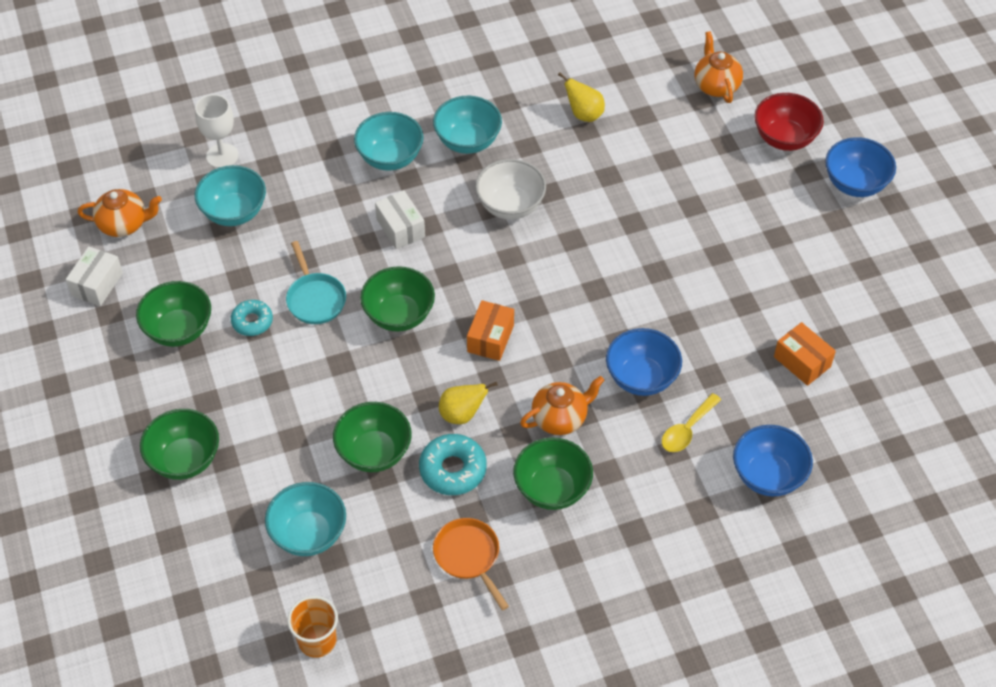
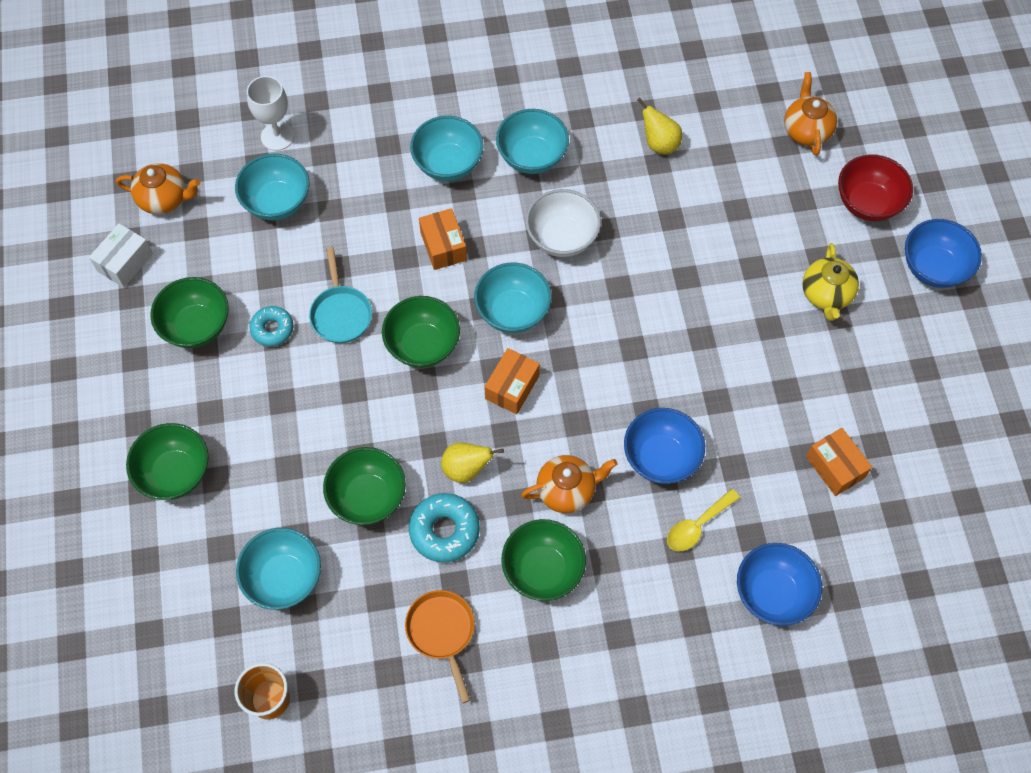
camera: 10 degrees right, 10 degrees up
white box [375,190,425,249] -> orange box [419,208,467,270]
none -> turquoise bowl [474,263,551,333]
none -> yellow teapot [802,243,859,321]

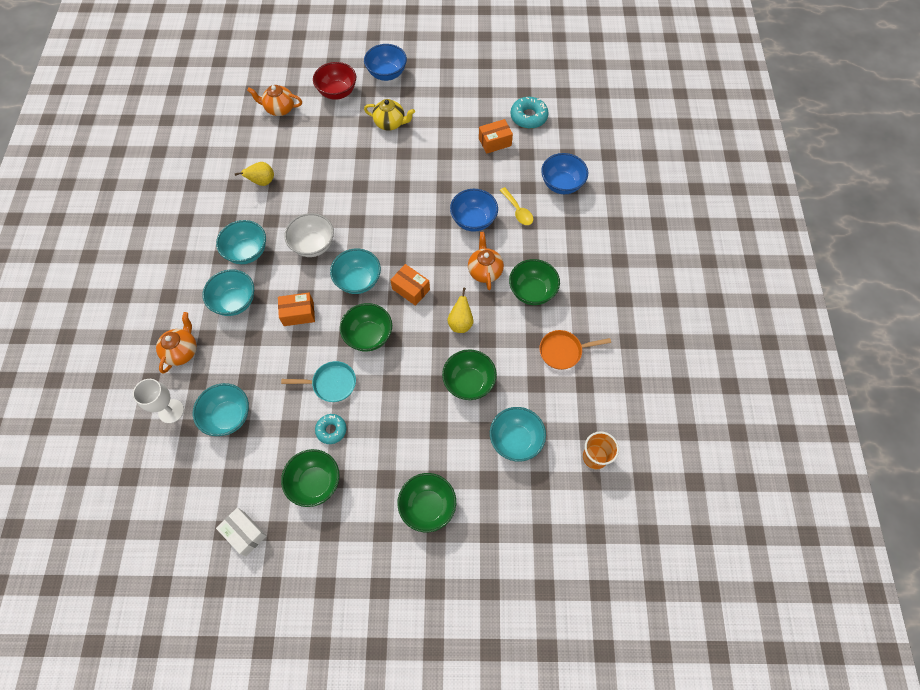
camera: 80 degrees left, 0 degrees up
orange teapot [116,163,200,214] -> orange teapot moved to [156,312,197,374]
turquoise donut [409,493,480,562] -> turquoise donut moved to [510,97,549,129]

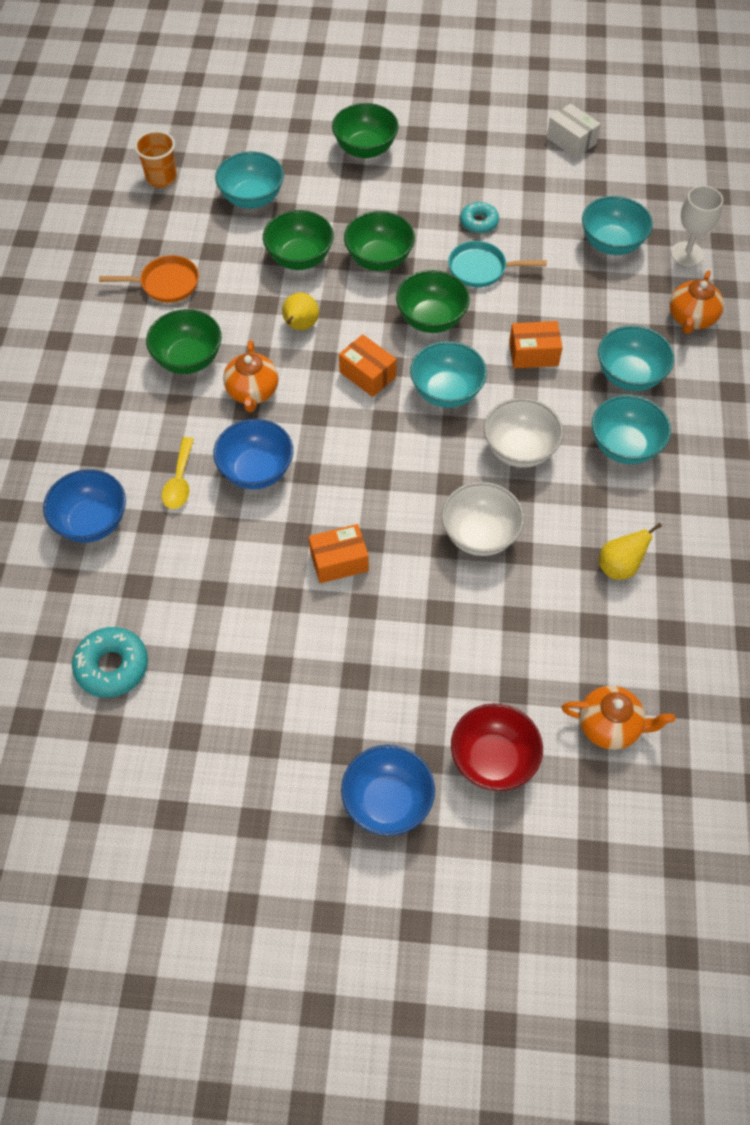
camera: 175 degrees left, 5 degrees down
green bowl [281,449,339,507] -> green bowl moved to [344,211,415,271]
yellow teapot [364,99,415,131] -> none
orange box [479,119,513,154] -> orange box moved to [309,524,369,583]
yellow spoon [499,187,533,225] -> yellow spoon turned 150 degrees counterclockwise [162,437,194,509]
none -> white bowl [441,482,524,556]

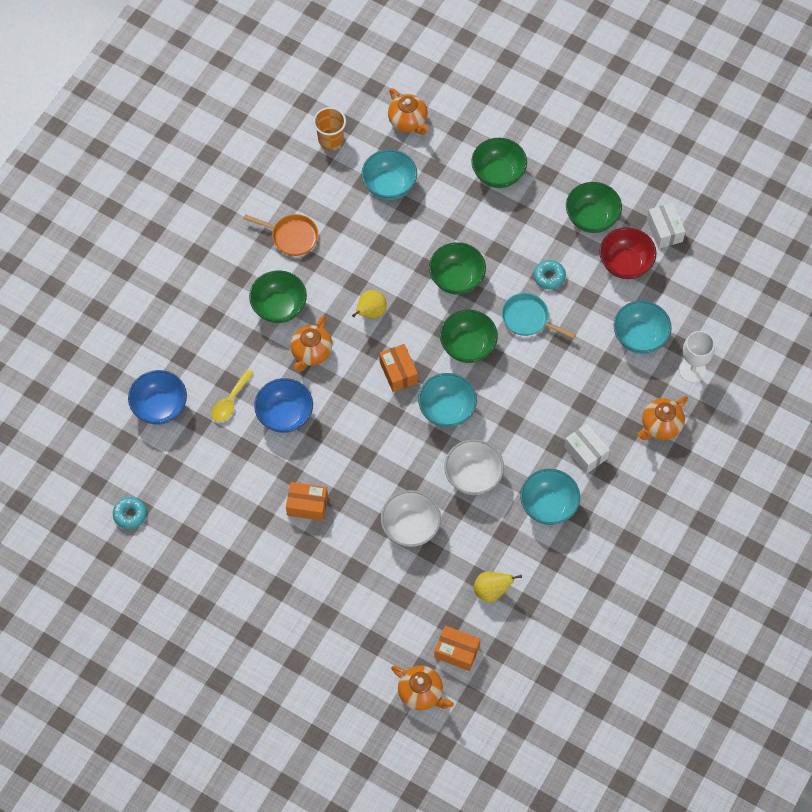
camera: 25 degrees right, 5 degrees up
turquoise donut [72,627,148,698] -> turquoise donut [113,497,147,529], size x0.66
green bowl [263,210,334,270] -> green bowl moved to [566,182,622,233]
blue bowl [341,745,435,836] -> none
red bowl [451,703,543,791] -> red bowl moved to [600,227,656,279]
orange box [509,321,563,368] -> orange box moved to [434,626,480,671]
turquoise bowl [598,325,674,391] -> white box [564,423,610,474]
none -> orange teapot [388,88,429,135]

